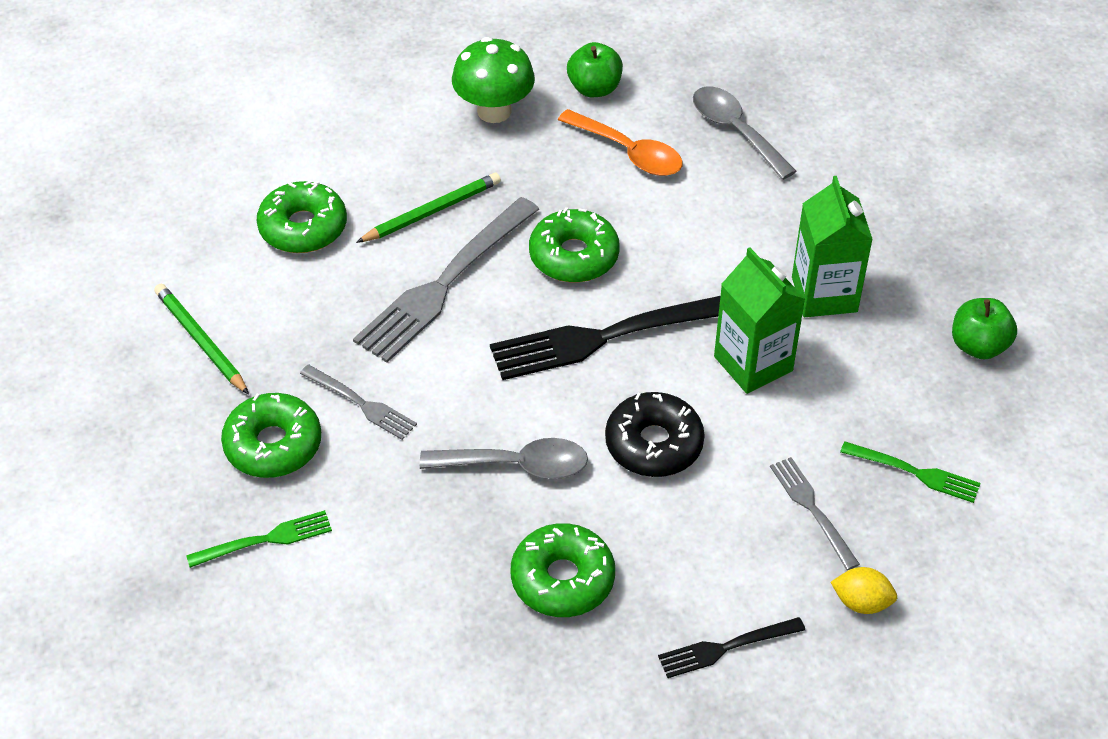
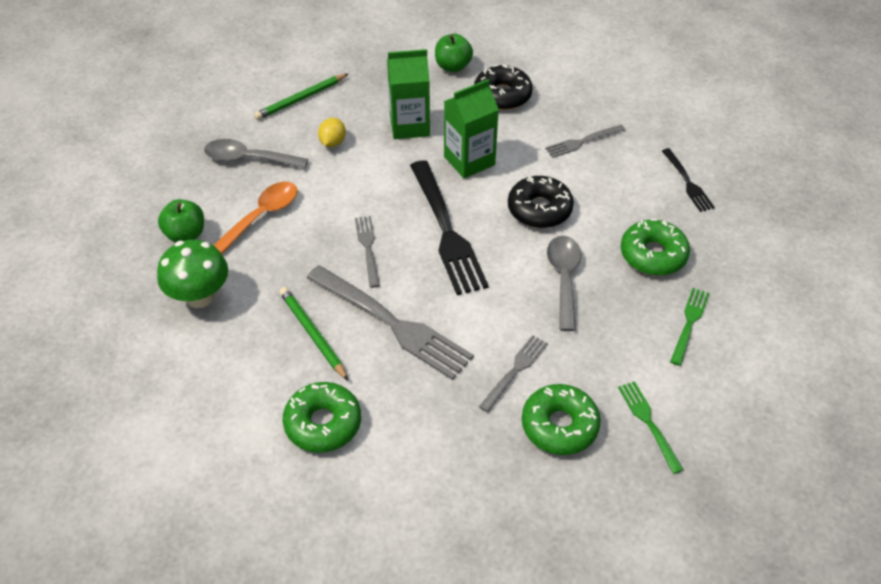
camera: 90 degrees left, 0 degrees up
green pencil [154,284,249,395] -> green pencil moved to [254,74,348,120]
green donut [529,207,620,283] -> grey fork [355,216,380,288]
grey spoon [693,87,797,180] -> grey spoon turned 45 degrees clockwise [204,139,308,169]
yellow lemon [831,567,897,614] -> yellow lemon moved to [318,118,346,147]
green fork [840,441,981,503] -> green fork moved to [670,288,709,366]
none -> black donut [474,64,533,110]

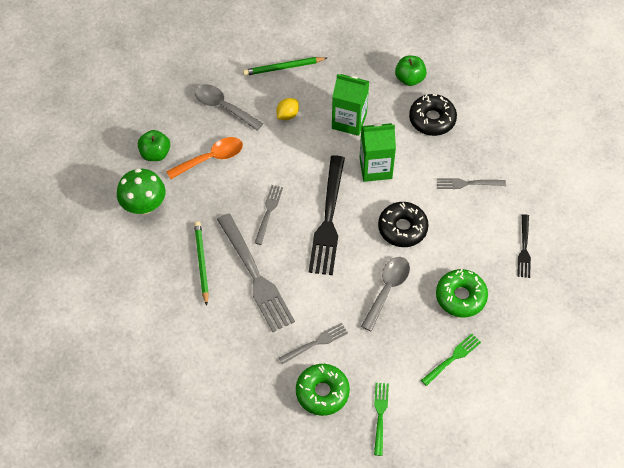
camera: 25 degrees right, 10 degrees up
green donut [283,382,361,453] -> none

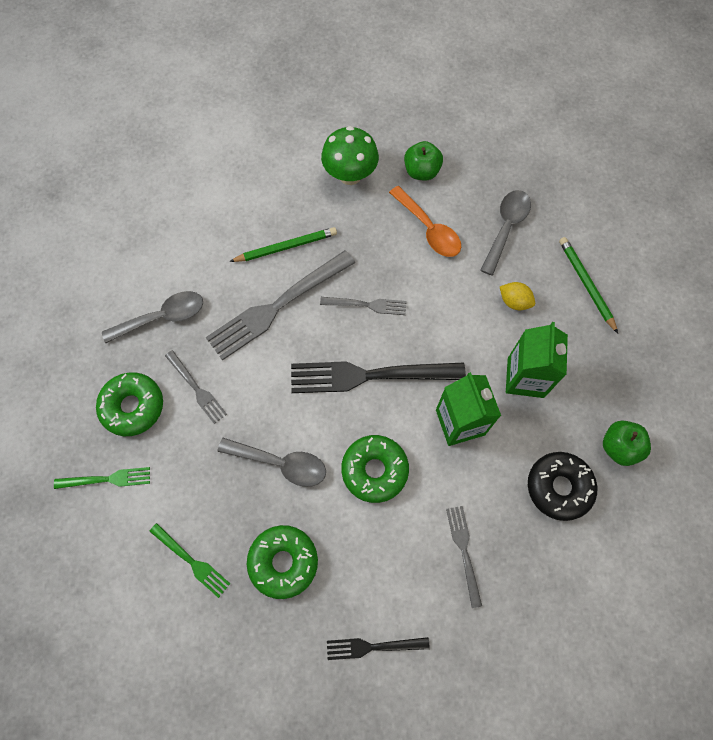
camera: 80 degrees right, 10 degrees up
black donut [378,202,429,247] -> green donut [341,435,409,503]
none -> grey spoon [102,291,203,343]

